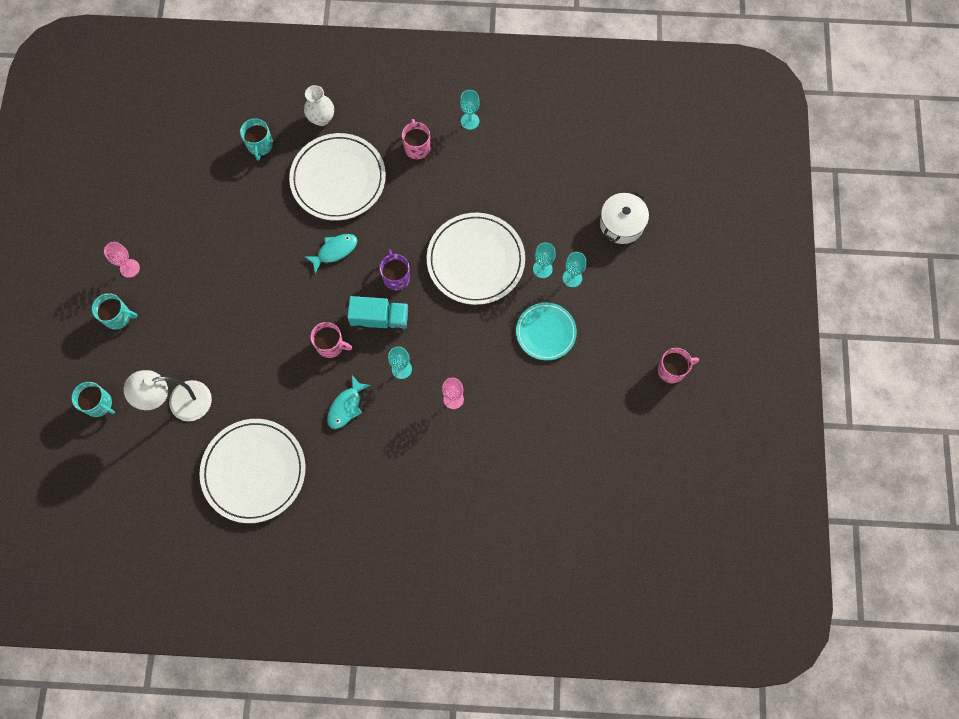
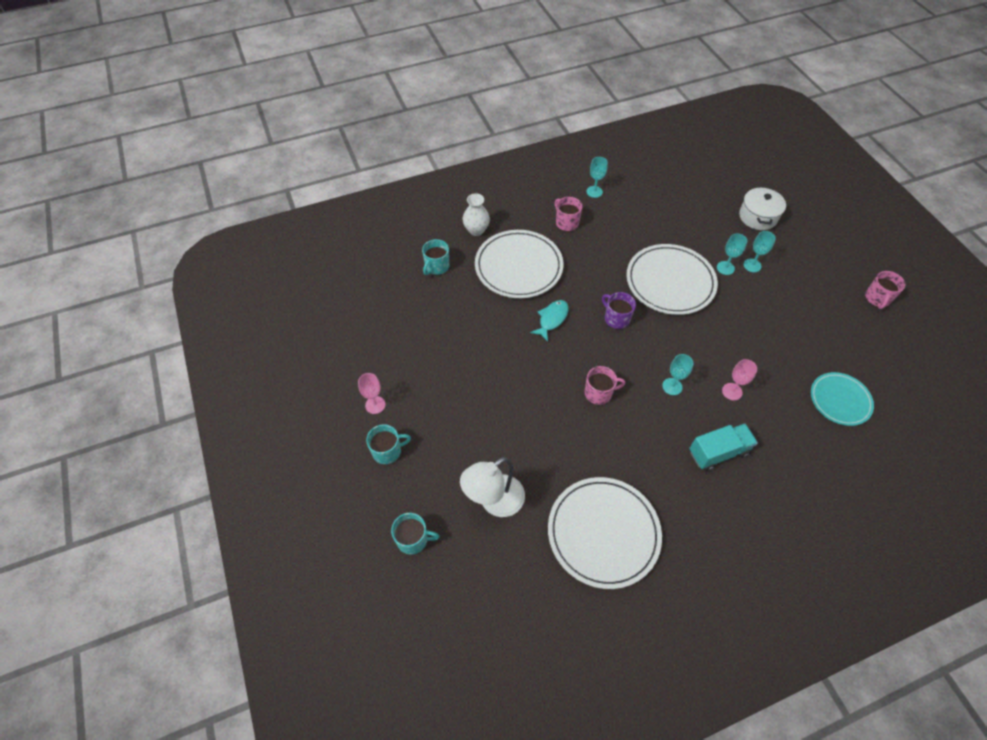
camera: 25 degrees left, 15 degrees down
turquoise mug [240,118,273,161] -> turquoise mug turned 60 degrees clockwise [422,239,449,275]
turquoise fish [327,375,371,429] -> none
turquoise truck [347,296,408,333] -> turquoise truck moved to [689,423,758,471]
turquoise plate [516,303,577,360] -> turquoise plate moved to [811,372,874,426]
pink mug [658,348,699,383] -> pink mug turned 150 degrees clockwise [865,271,905,309]

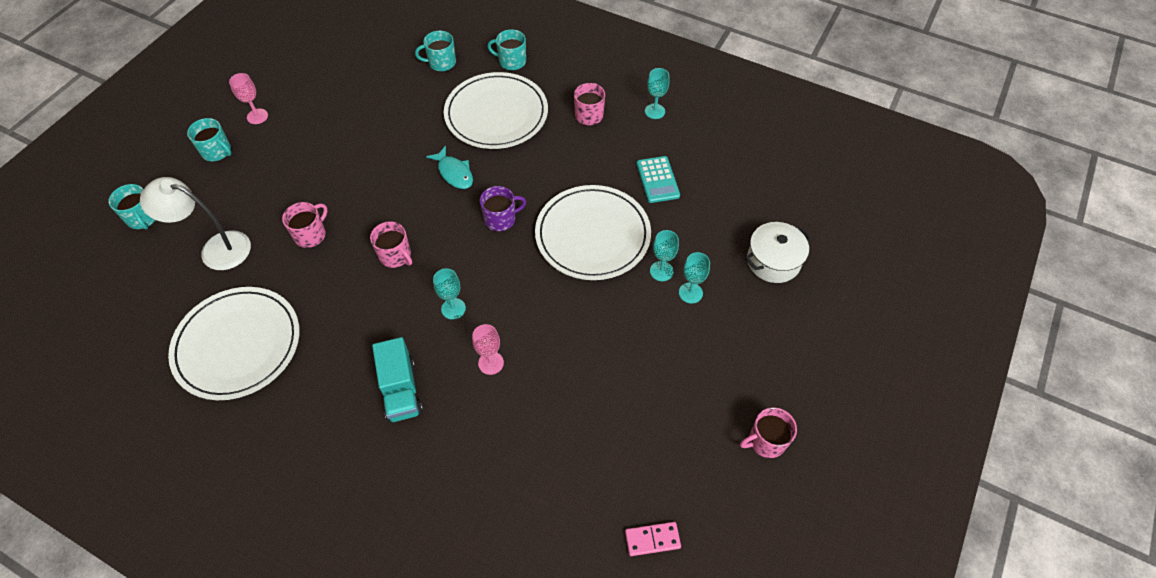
camera: 50 degrees right, 0 degrees up
white vase [463,193,490,236] -> turquoise mug [488,29,526,71]
turquoise fish [530,300,569,342] -> turquoise fish turned 60 degrees clockwise [426,146,473,189]
purple mug [602,292,636,329] -> purple mug turned 60 degrees clockwise [480,186,526,231]
turquoise truck [689,423,758,471] -> turquoise truck turned 45 degrees clockwise [372,337,423,423]
turquoise plate [811,372,874,426] -> none
none -> pink mug [282,202,327,248]
none -> pink domino [625,522,681,556]
none -> turquoise calculator [637,156,680,203]

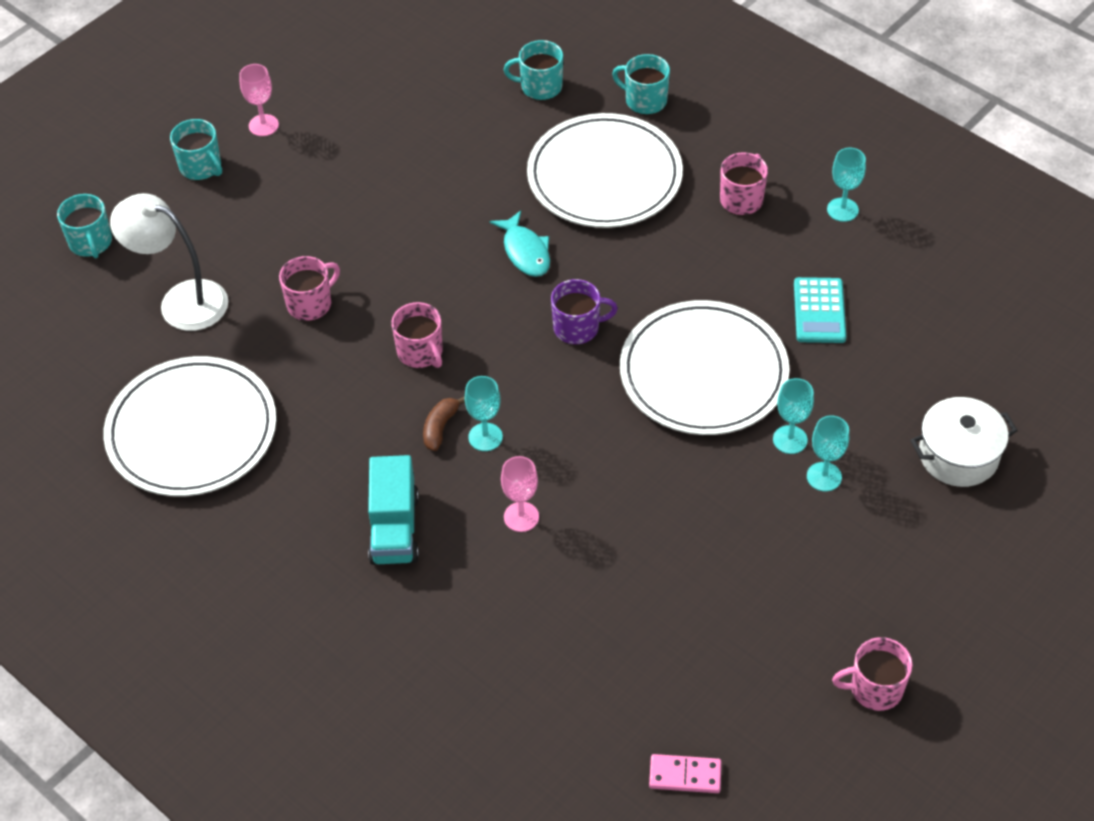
camera: 15 degrees right, 5 degrees down
none -> brown banana [423,397,465,451]

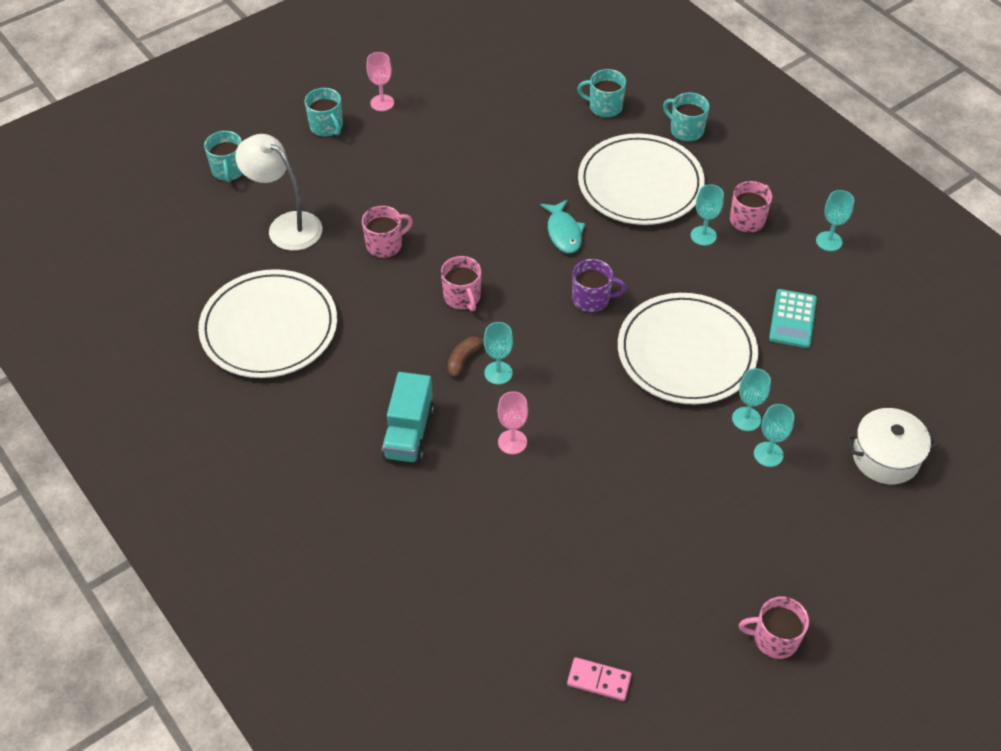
camera: 10 degrees right, 0 degrees up
none -> turquoise goblet [691,184,724,246]

